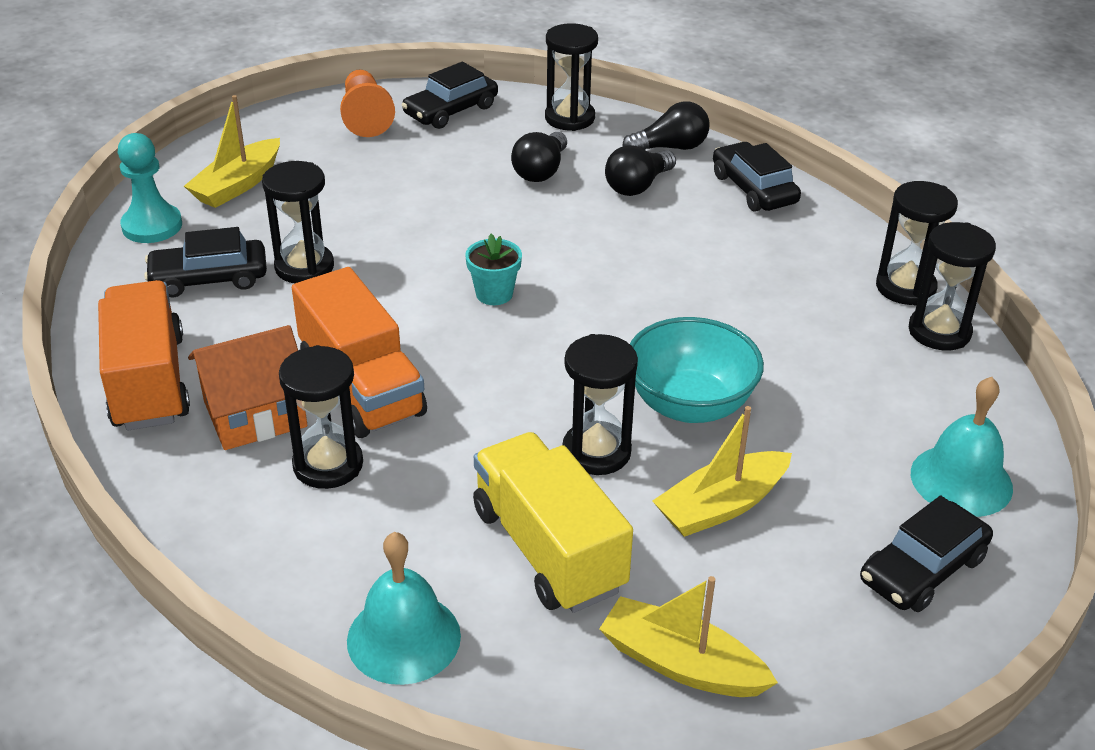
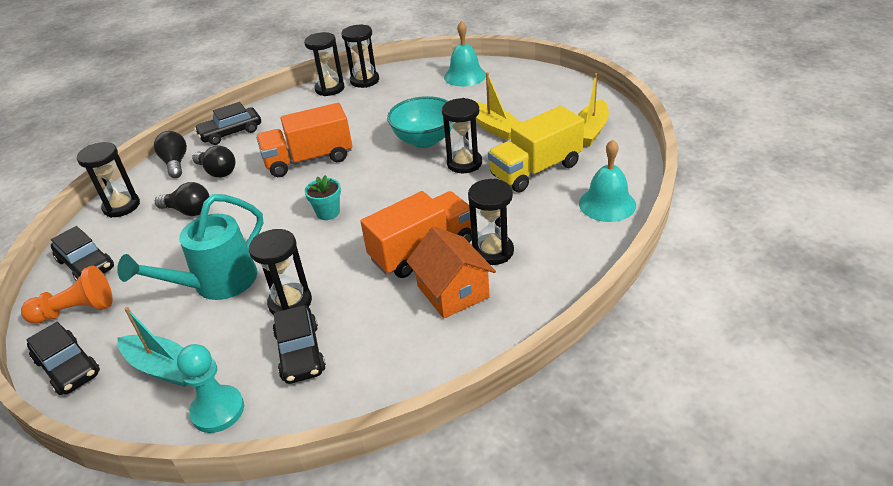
camera: 90 degrees left, 0 degrees up
orange truck [98,280,190,430] -> orange truck moved to [256,103,352,177]
yellow boat [184,95,280,208] -> turquoise boat [118,307,187,387]
black car [860,495,993,612] -> black car moved to [26,322,100,395]
none -> turquoise watering can [117,194,263,300]

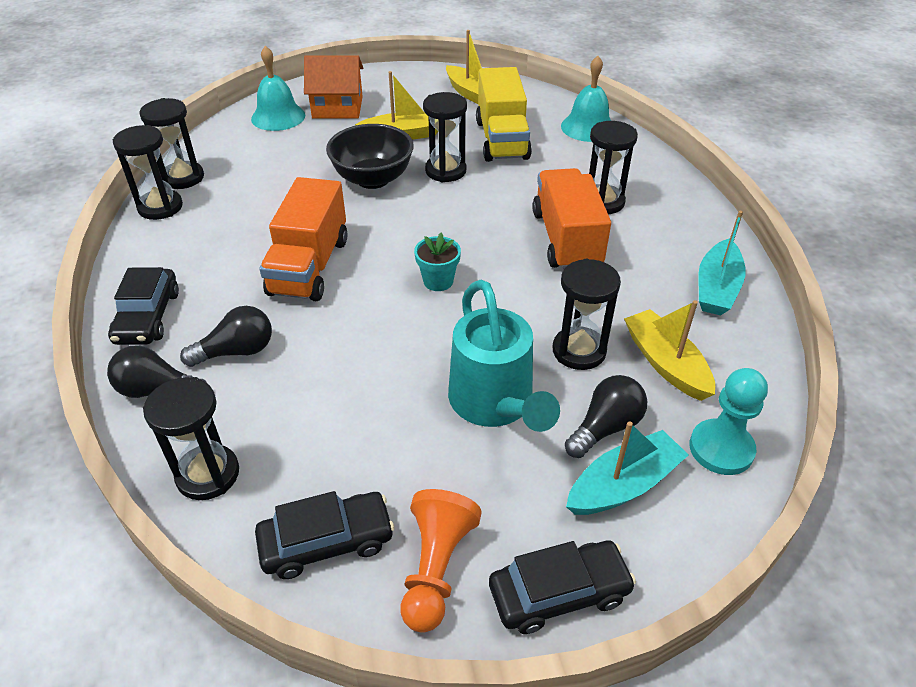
camera: 65 degrees left, 5 degrees up
black light bulb [155,182,209,216] -> black light bulb moved to [565,375,647,458]
black car [273,305,326,384] -> yellow boat [624,300,715,401]
turquoise bowl [387,96,452,148] -> black bowl [326,124,414,189]
orange house [406,226,496,319] -> orange house moved to [304,55,363,119]
none -> turquoise boat [698,211,746,315]

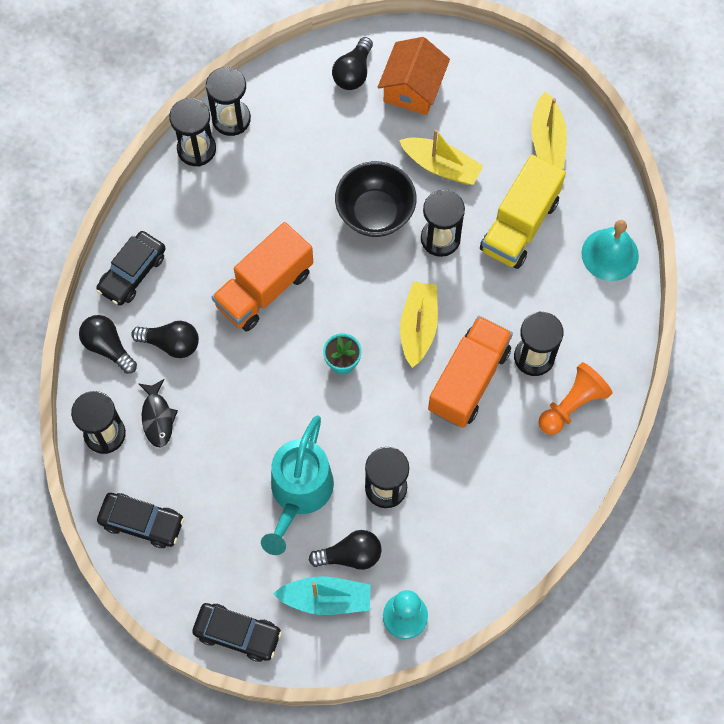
camera: 35 degrees right, 25 degrees up
turquoise bell [251,46,305,131] -> black light bulb [332,37,373,90]
orange house [304,55,363,119] -> orange house turned 75 degrees clockwise [377,37,450,115]
orange pawn [401,489,481,633] -> orange pawn moved to [539,362,613,435]
yellow boat [624,300,715,401] -> yellow boat moved to [400,282,438,368]
turquoise boat [698,211,746,315] -> none
none -> black fish [138,379,178,448]

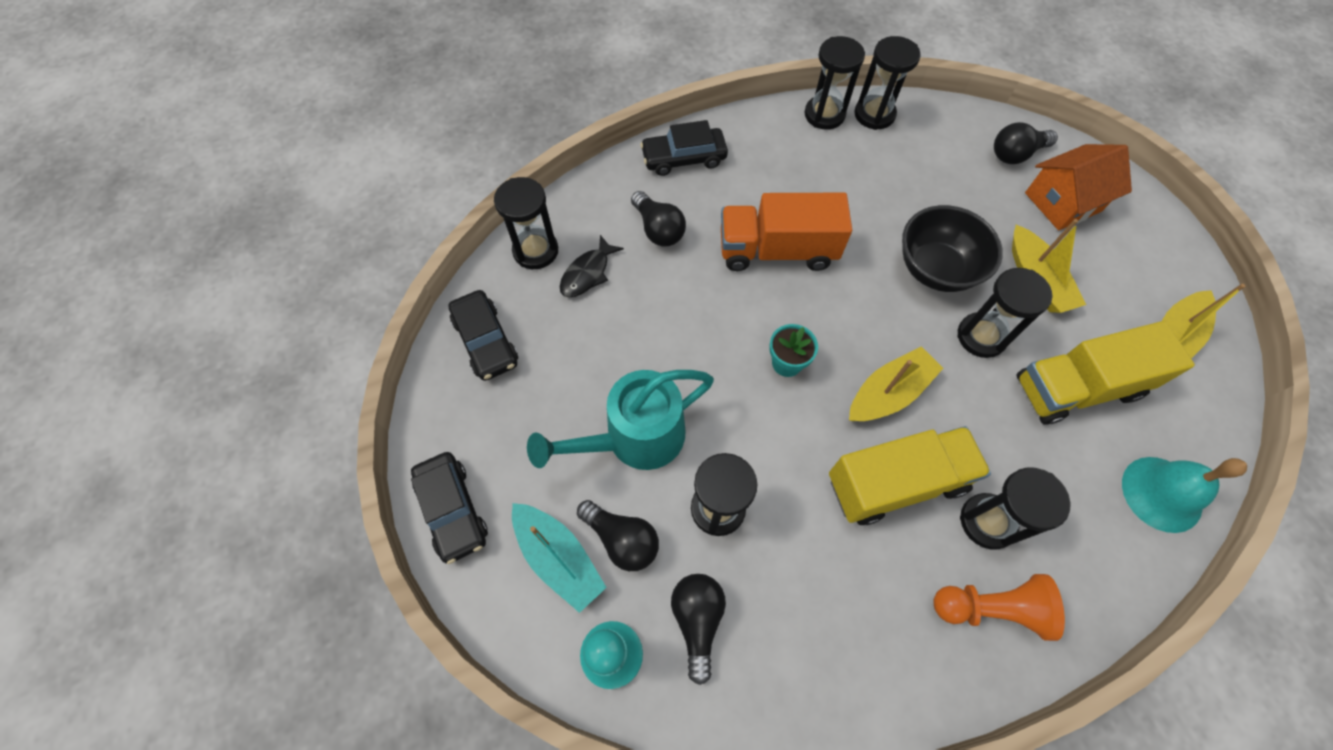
camera: 45 degrees right, 5 degrees down
black light bulb [79,315,137,374] -> black light bulb moved to [671,574,726,685]
orange truck [428,316,513,428] -> yellow truck [829,426,991,525]

